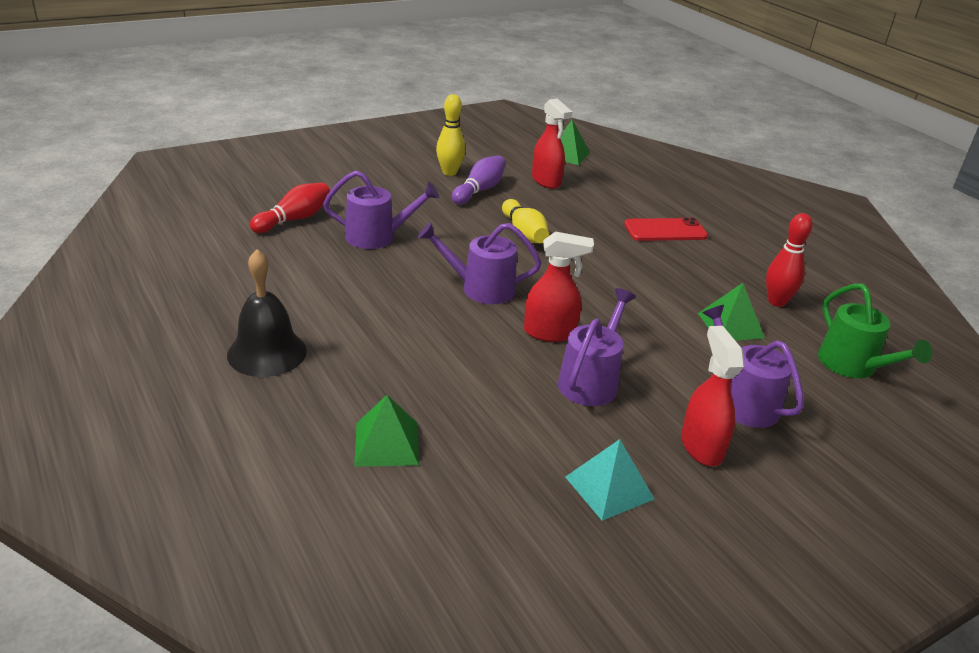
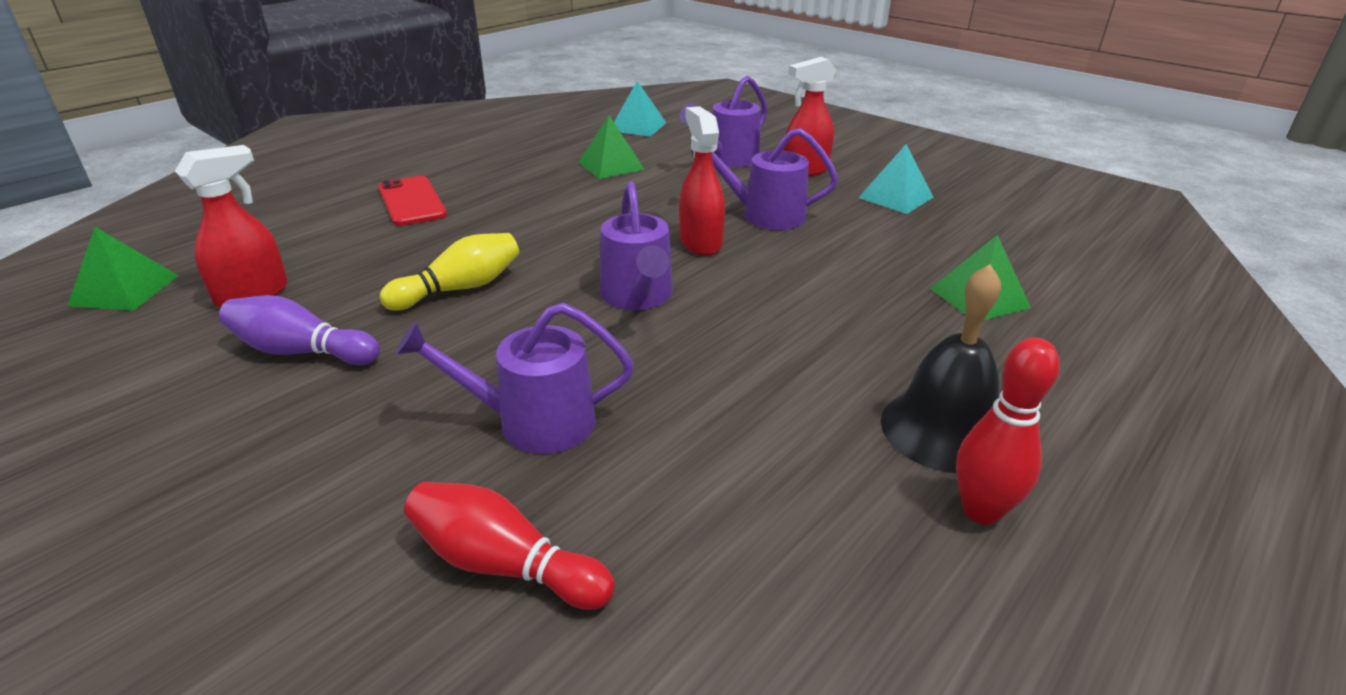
camera: 105 degrees left, 0 degrees up
purple watering can [323,170,439,249] -> purple watering can turned 75 degrees counterclockwise [395,303,634,454]
yellow bowling pin [436,94,465,176] -> none
red bowling pin [766,213,813,307] -> red bowling pin moved to [956,337,1060,525]
green watering can [818,284,933,378] -> turquoise pyramid [614,81,666,137]

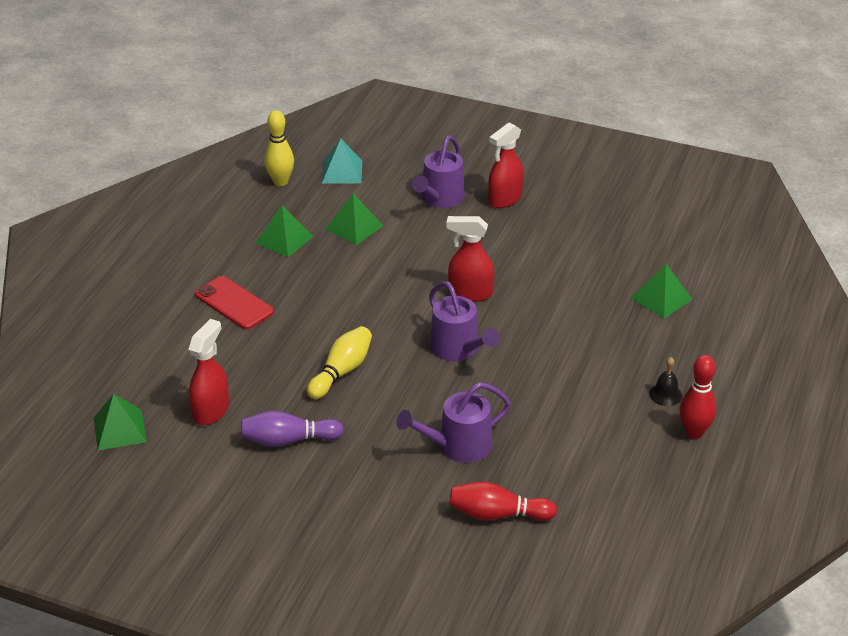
camera: 20 degrees left, 5 degrees up
red spray bottle [679,106,725,256] -> red spray bottle turned 45 degrees counterclockwise [446,216,494,302]
purple watering can [691,128,838,230] -> none
turquoise pyramid [858,144,934,214] -> none
black bell [881,264,1001,473] -> black bell [649,357,682,406], size x0.50
none -> green pyramid [255,205,313,257]
none -> yellow bowling pin [264,110,294,186]

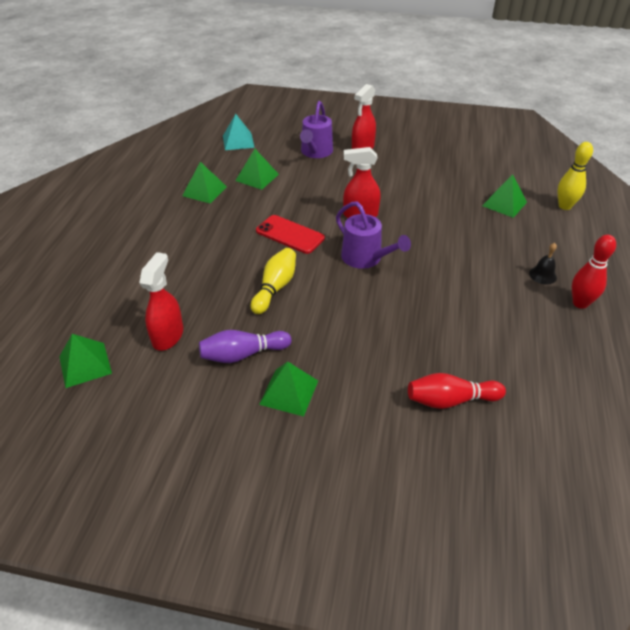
camera: 10 degrees left, 5 degrees up
red phone [195,276,274,329] -> red phone moved to [256,215,325,254]
yellow bowling pin [264,110,294,186] -> yellow bowling pin moved to [557,142,593,210]
purple watering can [396,382,511,463] -> none
none -> green pyramid [259,362,318,417]

